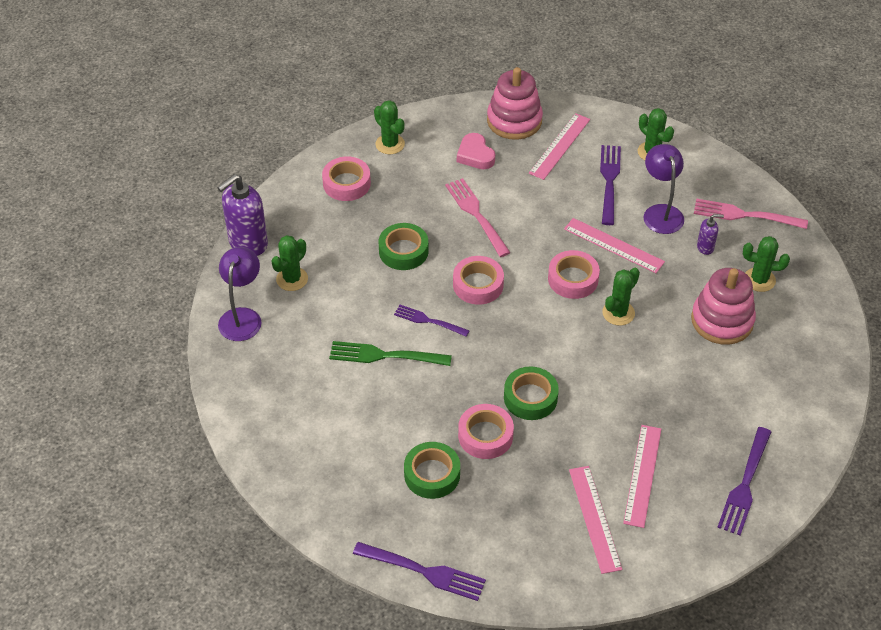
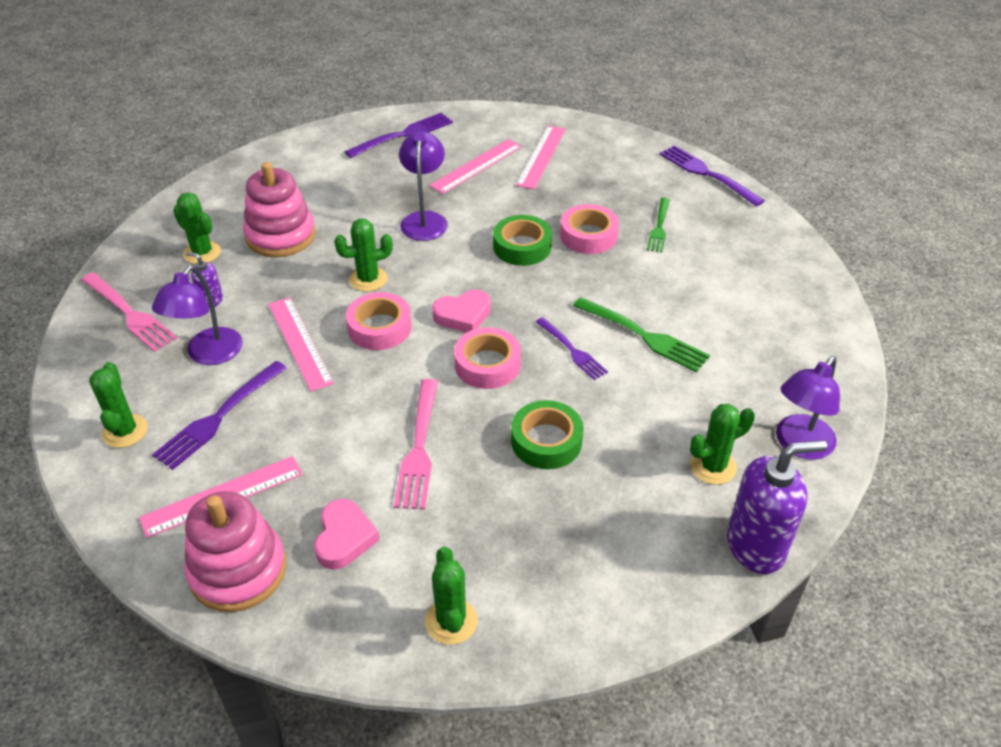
camera: 150 degrees left, 5 degrees down
pink tape [322,156,371,201] -> none
green tape [404,442,460,499] -> green fork [647,198,670,252]
none -> purple lamp [399,131,448,241]
none -> pink heart [432,290,491,333]

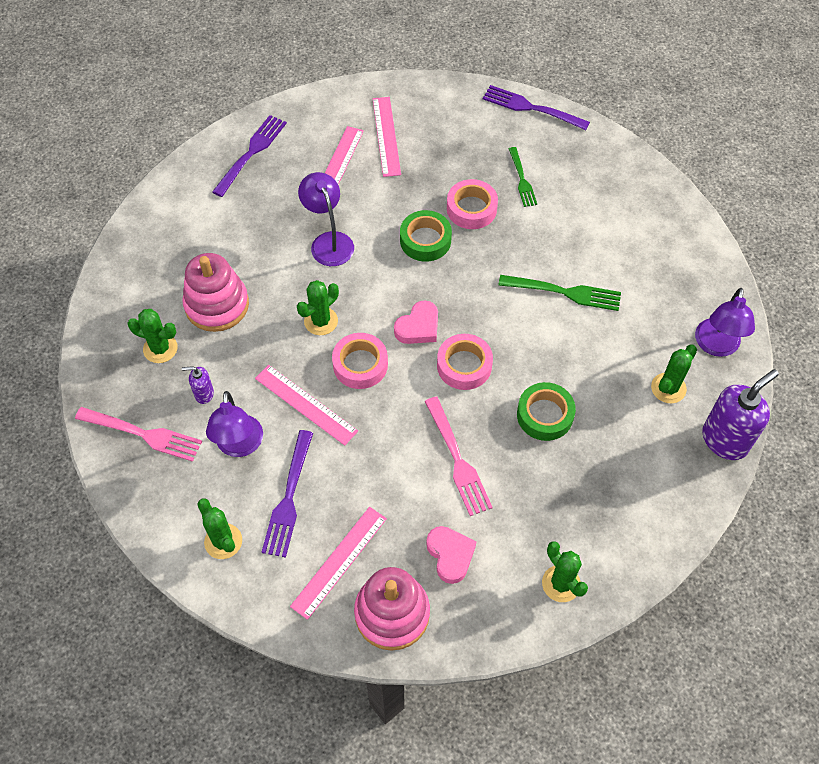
camera: 25 degrees left, 15 degrees up
purple fork [536,317,608,380] -> none

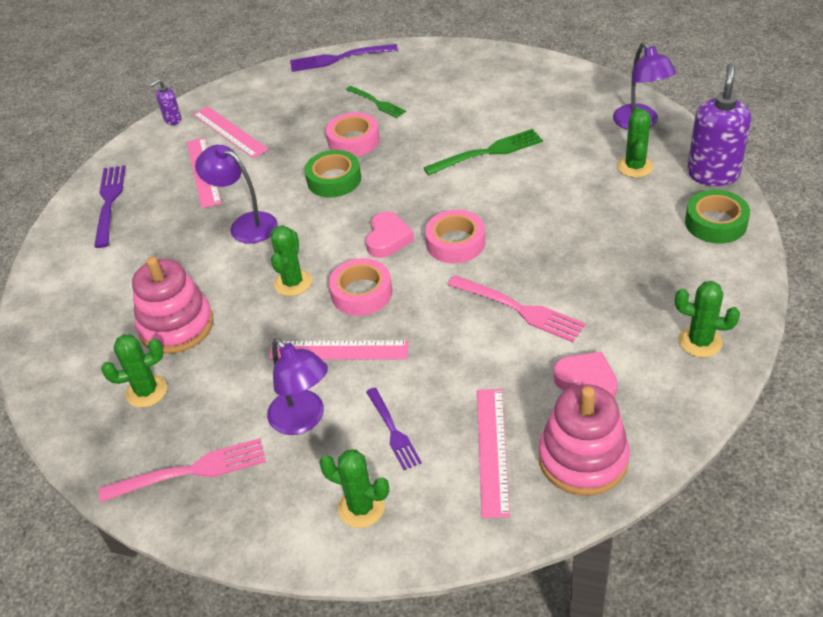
camera: 30 degrees left, 15 degrees down
purple soap dispenser [182,366,214,404] -> purple soap dispenser moved to [150,79,182,125]
purple fork [262,430,313,558] -> purple fork [366,388,422,470], size x0.66
green tape [517,382,576,441] -> green tape moved to [685,190,750,244]

